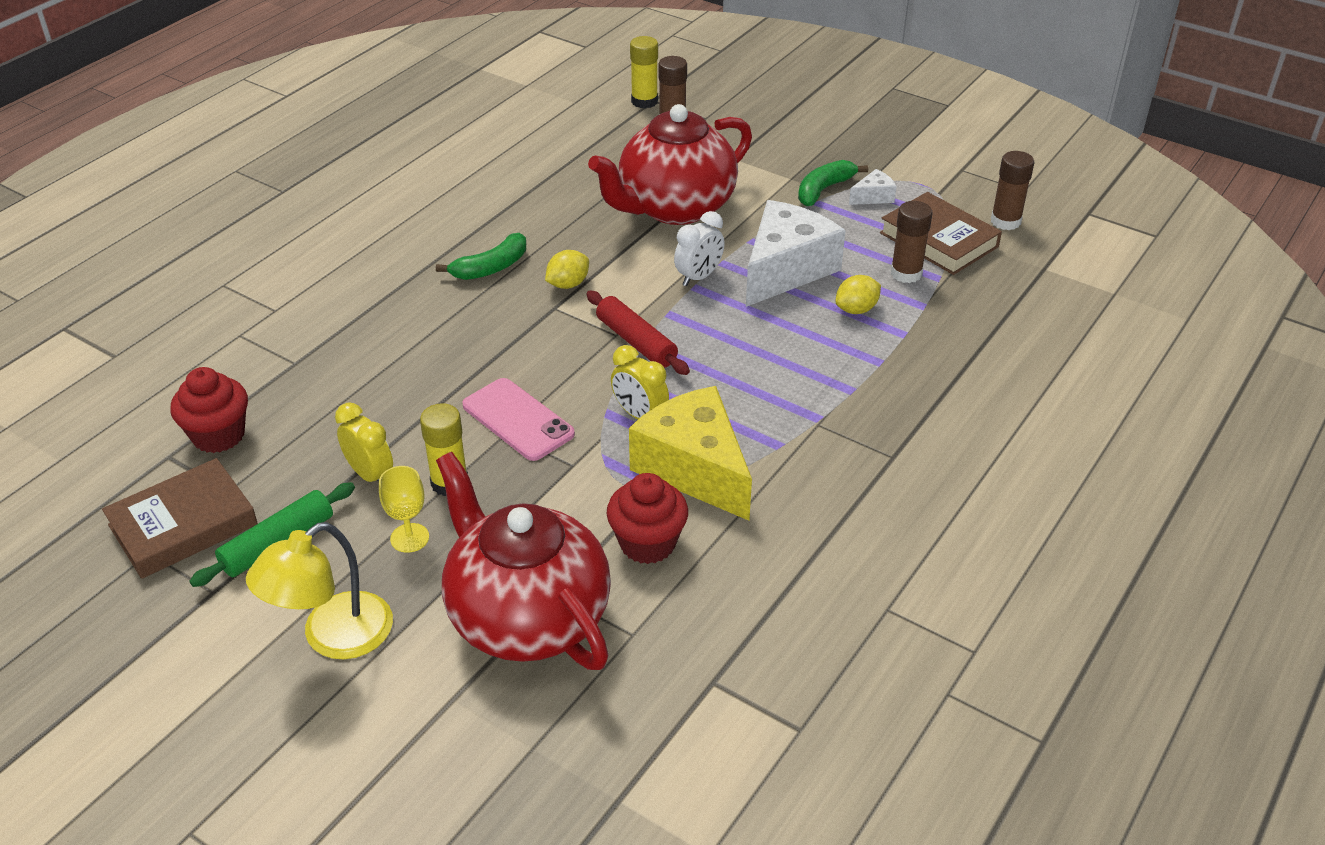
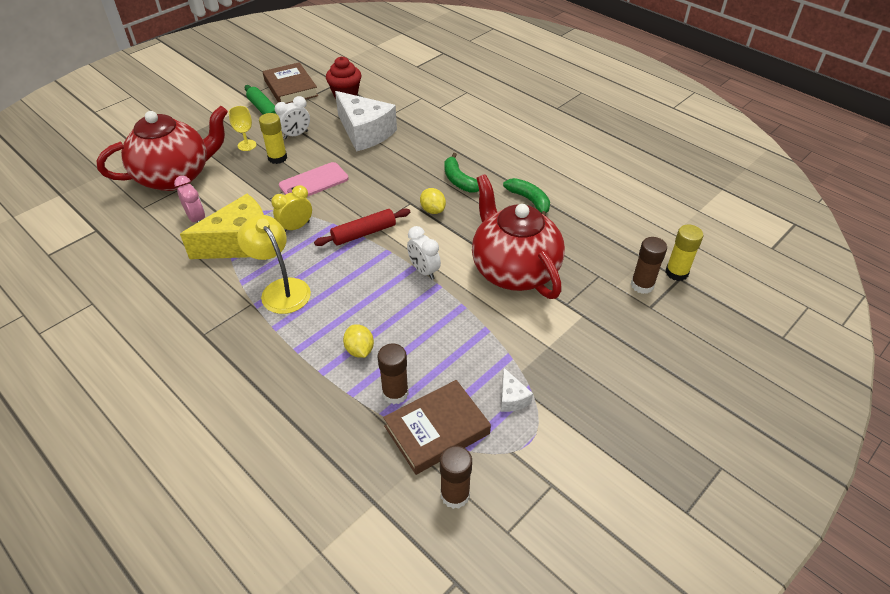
camera: 100 degrees right, 5 degrees up
yellow lamp [246,522,393,659] -> yellow lamp moved to [237,215,311,314]
yellow clock [335,402,393,483] -> white clock [275,96,310,139]
red cupcake [607,473,688,564] -> pink clock [174,176,205,223]
white cheese [746,200,846,307] -> white cheese moved to [335,91,397,152]
green banana [798,160,868,206] -> green banana moved to [503,178,550,216]

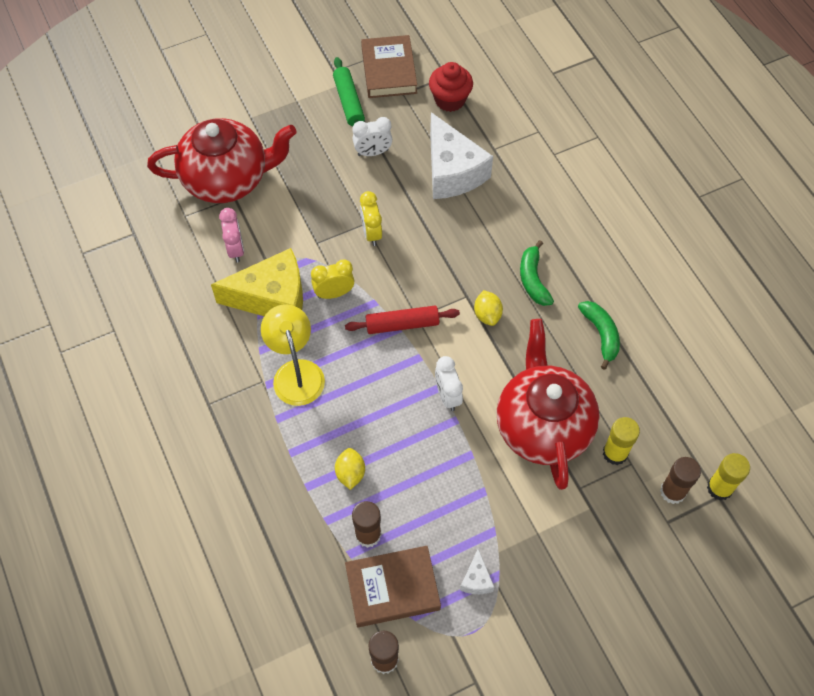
camera: 20 degrees right, 15 degrees up
yellow goblet [229,106,257,151] -> none
yellow glue stick [259,113,287,164] -> yellow glue stick moved to [603,417,640,465]
pink phone [279,162,349,196] -> yellow clock [360,191,382,246]

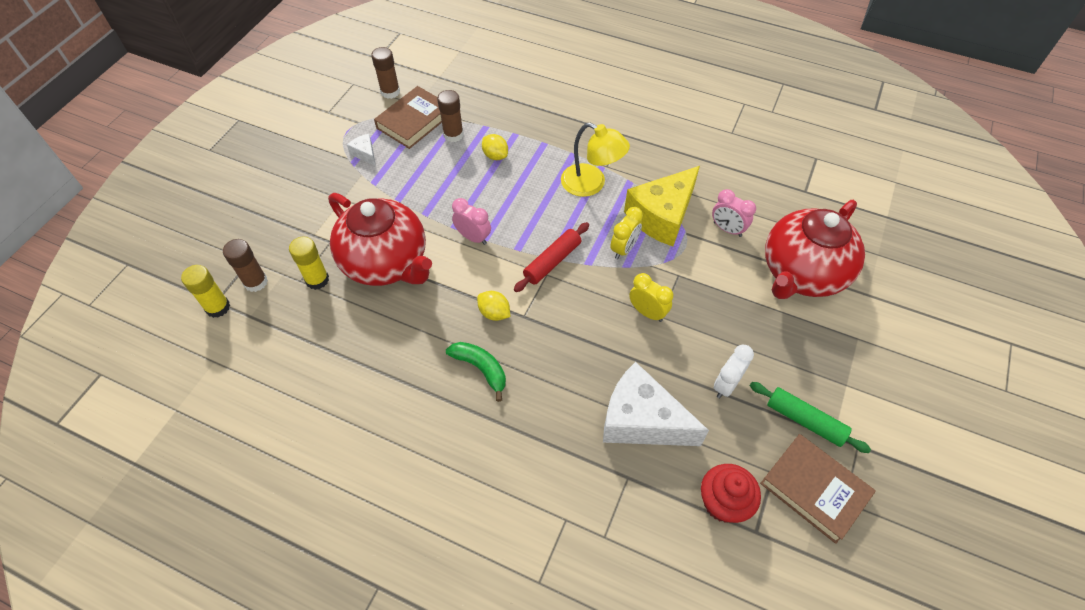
camera: 140 degrees right, 5 degrees down
white clock [435,356,463,411] -> pink clock [452,198,491,245]
green banana [578,301,620,370] -> none

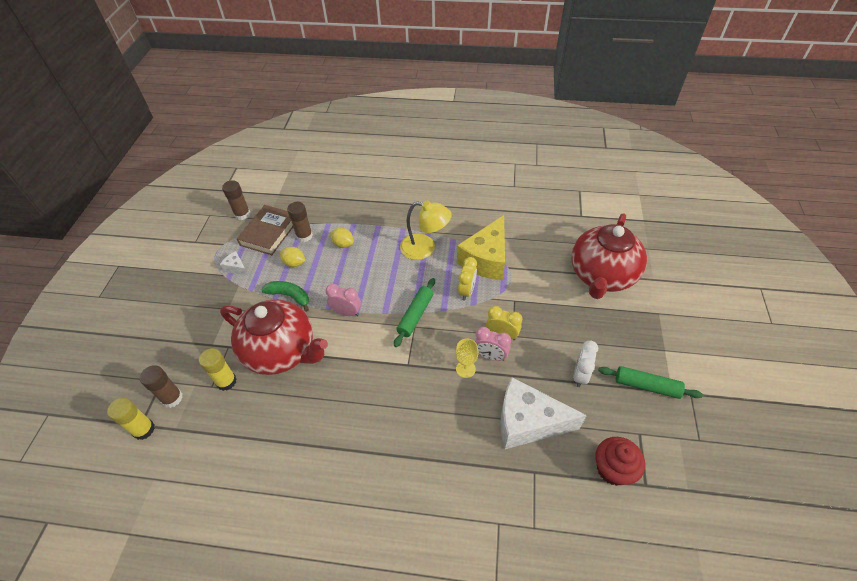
camera: 15 degrees left, 5 degrees down
green banana [446,342,506,402] -> green banana moved to [261,281,309,312]
yellow lemon [477,291,510,321] -> yellow lemon moved to [279,247,306,267]
red rolling pin [514,222,589,292] -> green rolling pin [394,278,435,347]
pink clock [712,189,756,237] -> pink clock moved to [475,327,511,361]
brown book [760,434,876,544] -> none
none -> yellow goblet [455,338,478,378]

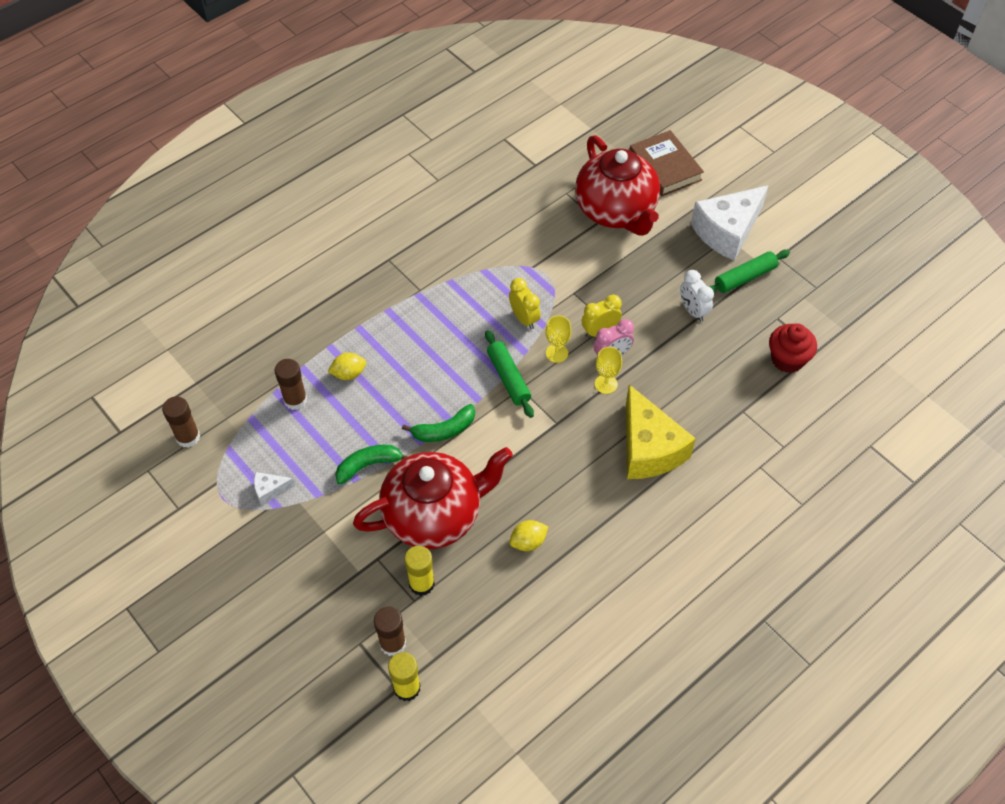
camera: 50 degrees left, 5 degrees up
brown book [237,205,293,255] -> brown book moved to [630,130,704,196]
yellow lemon [279,247,306,267] -> yellow lemon moved to [509,520,548,551]
pink clock [326,284,361,316] -> green banana [402,404,475,442]
yellow lamp [400,201,452,260] -> none
yellow cheese [457,215,505,280] -> yellow cheese moved to [626,384,696,479]
white cheese [500,377,587,449] -> white cheese moved to [691,185,769,261]
none -> yellow goblet [546,315,571,363]

